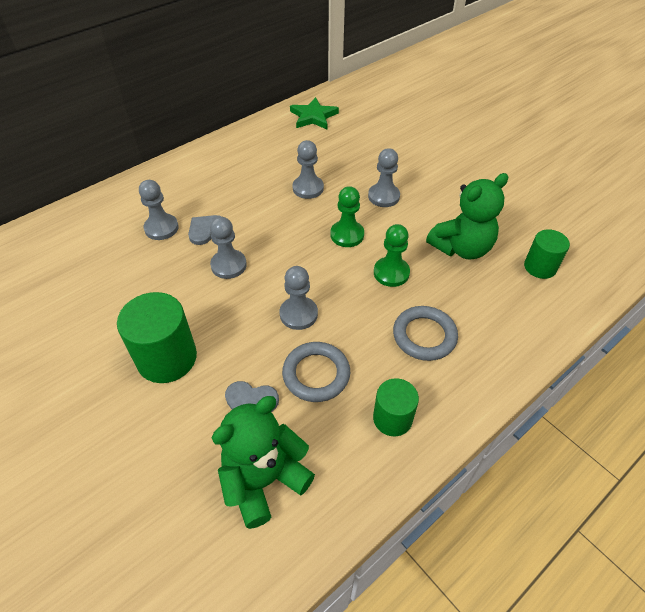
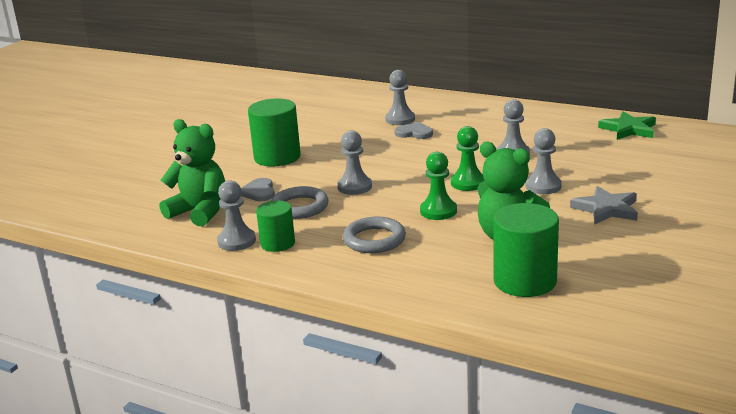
camera: 70 degrees right, 25 degrees down
grey pawn [210,217,247,279] -> grey pawn moved to [217,180,256,251]
green cylinder [524,229,570,279] -> green cylinder [493,203,559,297], size x1.63
none -> grey star [570,186,638,224]

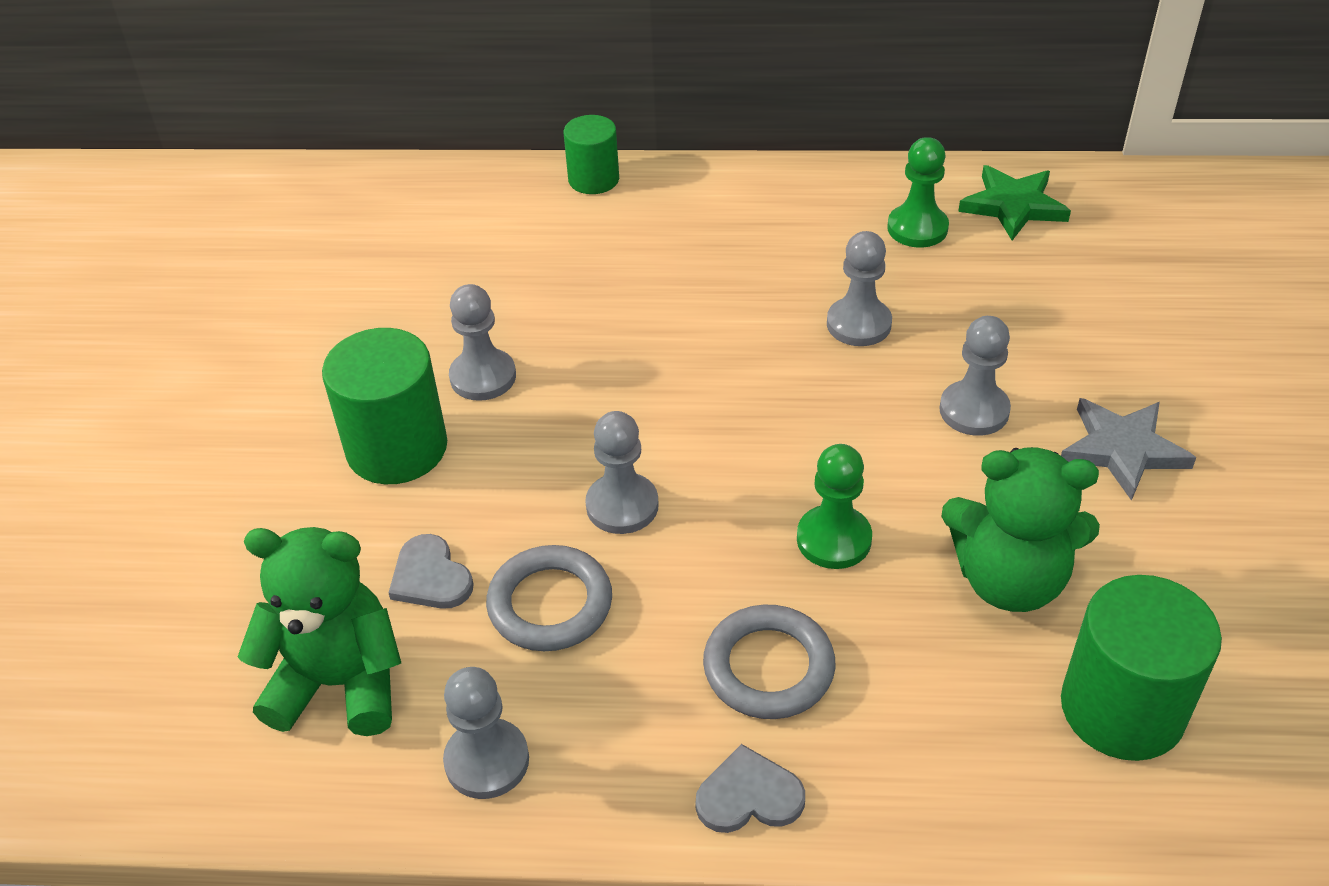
camera: 25 degrees left, 20 degrees up
green cylinder [256,200,295,252] -> green cylinder moved to [564,115,619,194]
grey pawn [385,70,415,125] -> grey pawn moved to [449,284,516,401]
grey heart [394,122,433,139] -> grey heart moved to [695,744,805,833]
green pawn [451,126,485,191] -> green pawn moved to [887,137,949,247]

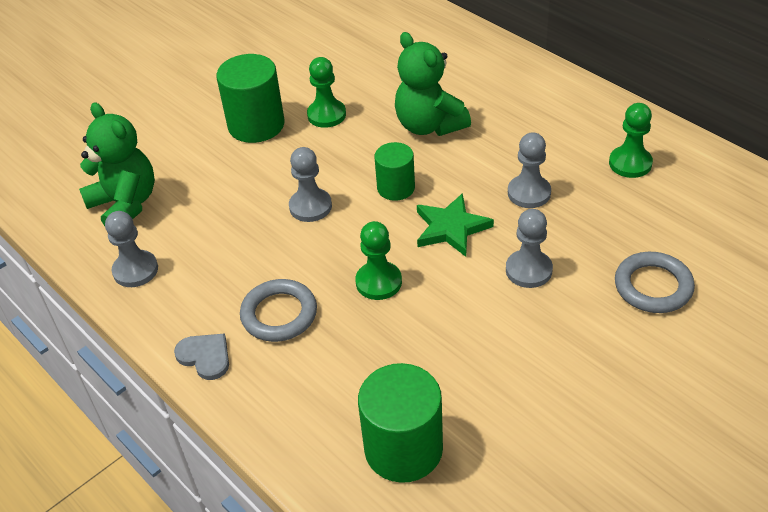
camera: 45 degrees right, 0 degrees up
grey heart [388,534,474,609] -> none
grey pawn [449,284,516,401] -> green pawn [307,57,346,128]
grey ring [486,545,612,651] -> grey ring moved to [615,252,695,313]
green cylinder [564,115,619,194] -> green cylinder moved to [374,142,415,201]
green teddy bear [941,447,1100,612] -> green teddy bear moved to [395,32,471,136]
green star [958,165,1071,241] -> green star moved to [417,193,494,257]
grey star [1061,398,1196,501] -> none

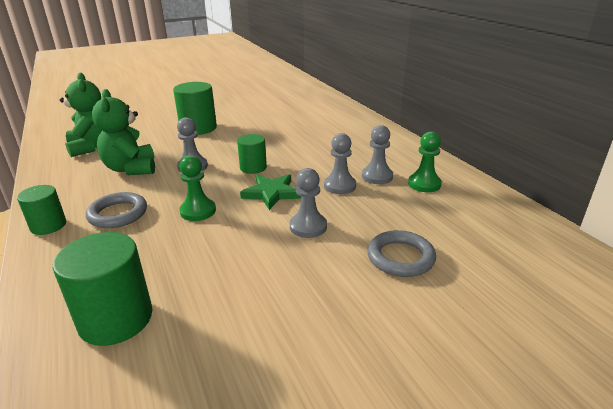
camera: 15 degrees right, 15 degrees down
grey pawn [105,211,158,287] -> grey pawn moved to [362,125,393,184]
grey heart [174,333,229,380] -> green cylinder [17,185,66,235]
green pawn [307,57,346,128] -> none
green teddy bear [395,32,471,136] -> green teddy bear moved to [92,89,155,175]

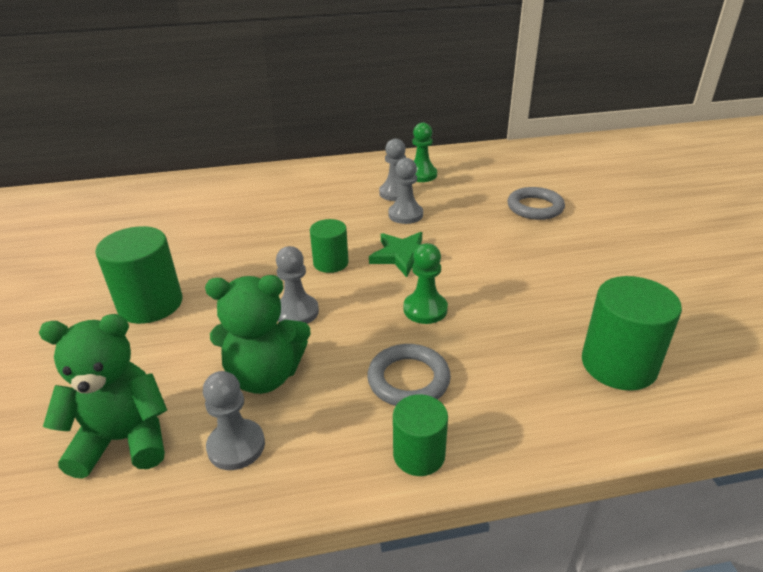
camera: 75 degrees left, 5 degrees up
grey pawn [290,168,327,238] -> grey pawn moved to [203,371,265,470]

